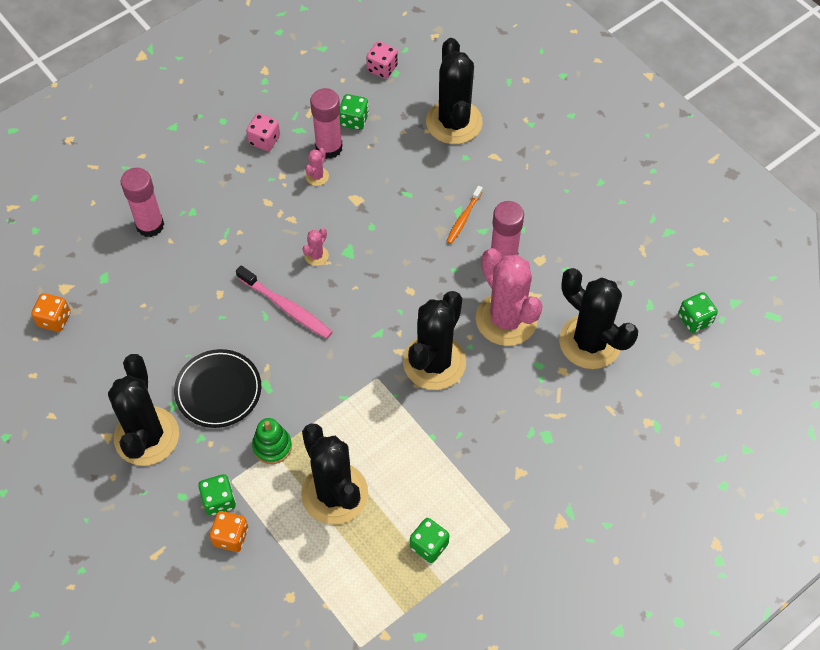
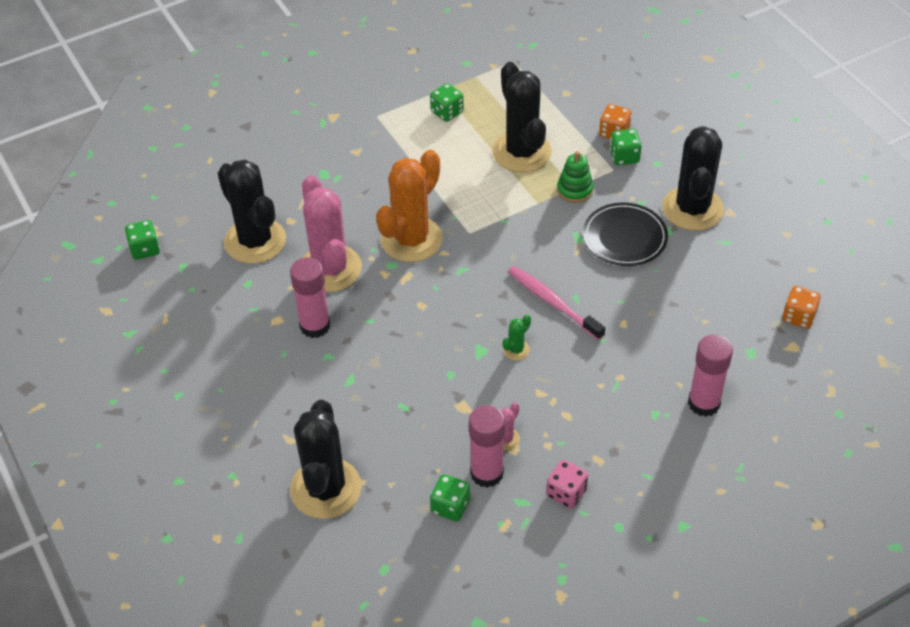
camera: 170 degrees left, 10 degrees down
pink cactus [303,228,329,266] -> green cactus [503,315,531,361]
pink dice [366,41,398,79] -> none
black cactus [403,291,466,390] -> orange cactus [376,150,443,262]
orange toothbrush [446,186,483,244] -> none

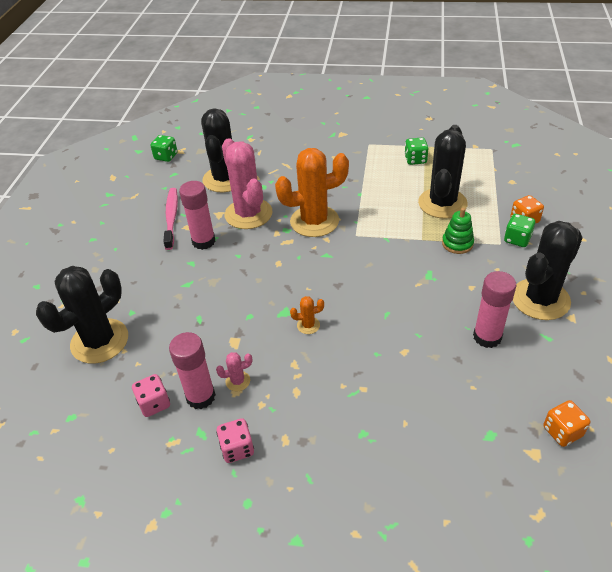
camera: 40 degrees right, 5 degrees down
pink cactus [302,176,362,292] -> pink cactus turned 45 degrees counterclockwise [222,138,273,229]
green dice [430,474,470,522] -> pink dice [132,374,170,417]
green cactus [503,315,531,361] -> orange cactus [290,296,324,334]
pink toothbrush [508,266,605,341] -> pink toothbrush moved to [163,188,178,250]
black plate [583,202,668,266] -> none
pink glue stick [688,335,733,417] -> pink glue stick moved to [473,271,517,348]

